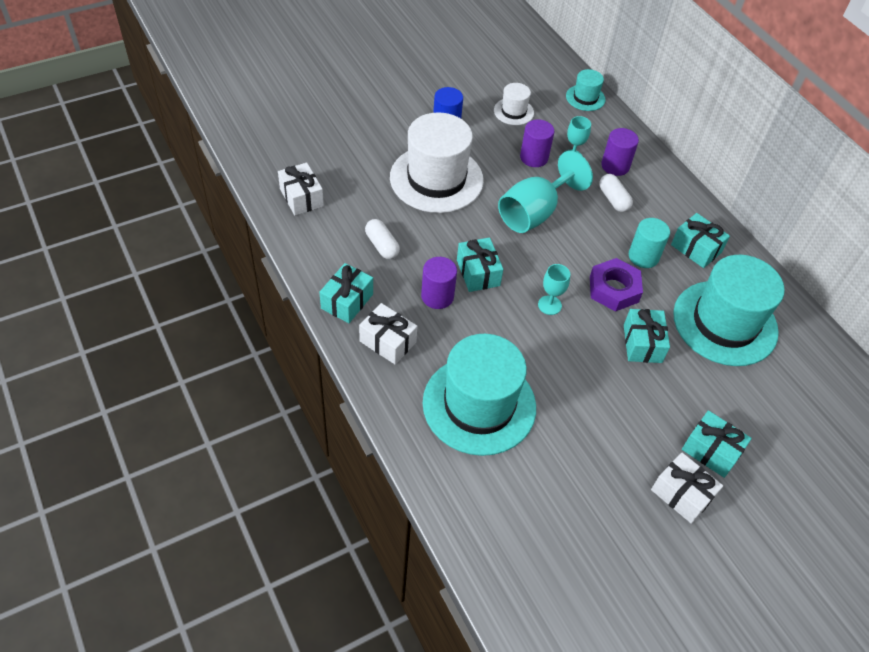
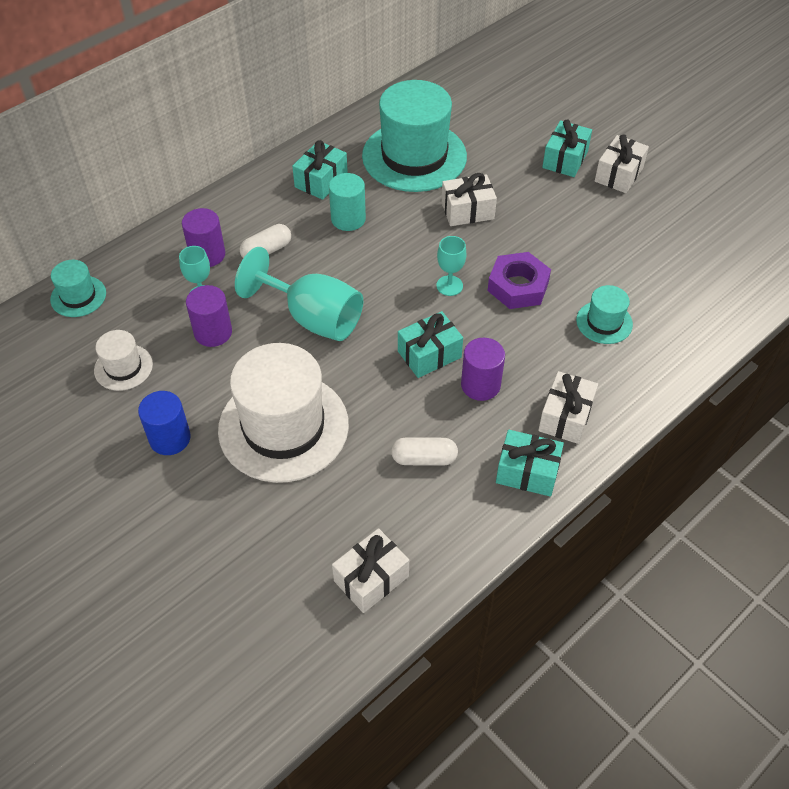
camera: 100 degrees left, 0 degrees up
white capsule [365,219,400,259] -> white capsule turned 45 degrees clockwise [391,437,458,466]
turquoise hat [423,334,536,456] -> turquoise hat [576,285,633,344], size x0.47
purple nut [590,258,643,312] -> purple nut moved to [488,252,551,309]
turquoise gift [624,309,670,363] -> white gift [441,173,497,226]

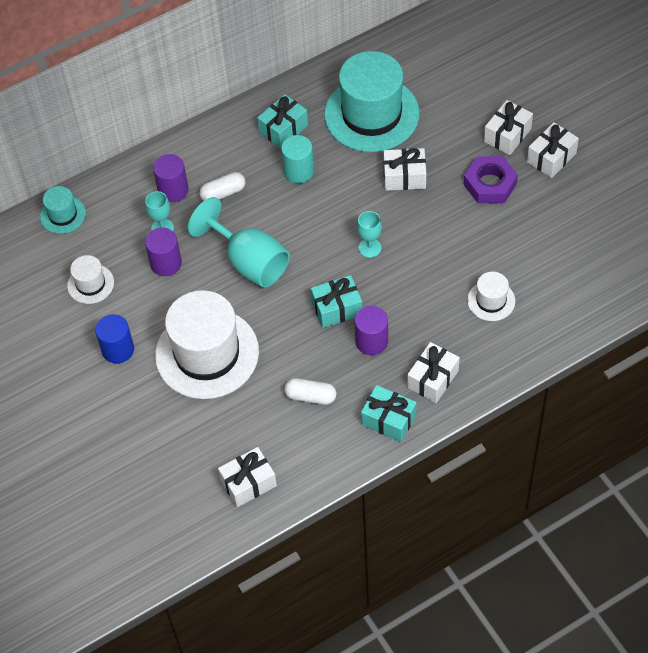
camera: 15 degrees right, 5 degrees up
purple nut [488,252,551,309] -> purple nut moved to [464,156,518,203]
turquoise gift [542,119,592,177] -> white gift [484,100,533,155]
turquoise hat [576,285,633,344] -> white hat [467,272,515,321]

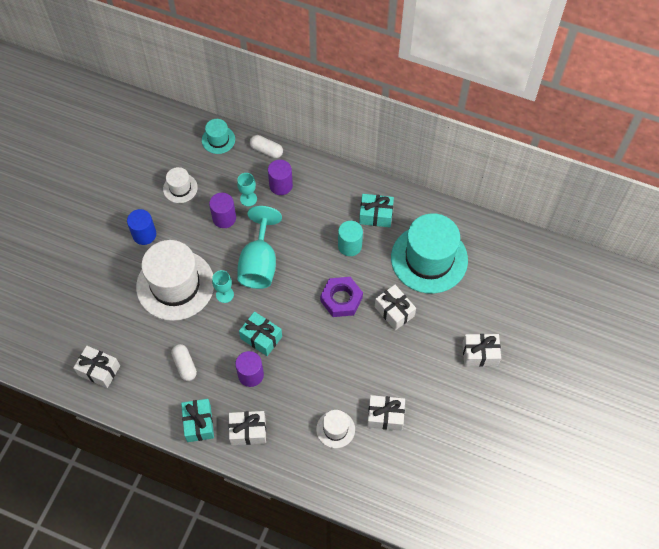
camera: 50 degrees right, 5 degrees up
white capsule [199,172,245,201] -> white capsule moved to [250,135,283,158]
turquoise goblet [357,211,382,258] -> turquoise goblet moved to [212,270,234,303]
purple nut [464,156,518,203] -> purple nut moved to [320,277,363,317]
white gift [527,122,579,178] -> white gift moved to [367,395,405,431]

